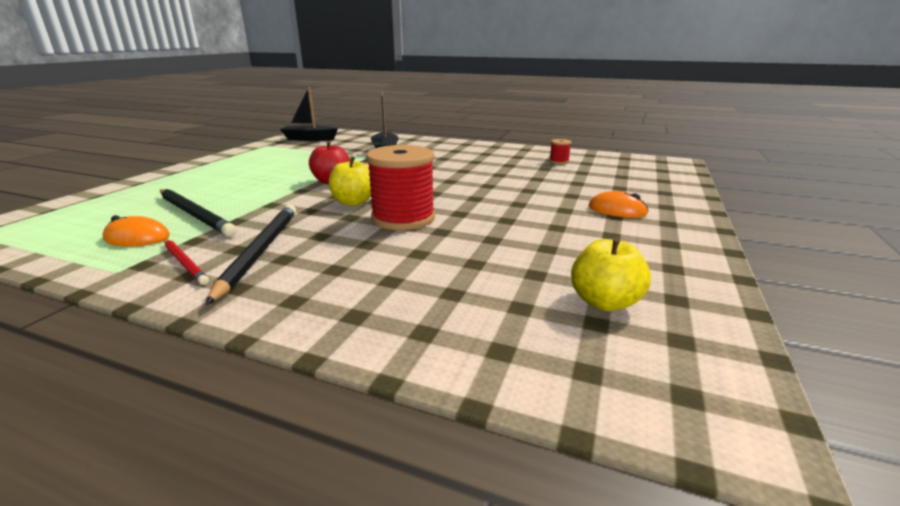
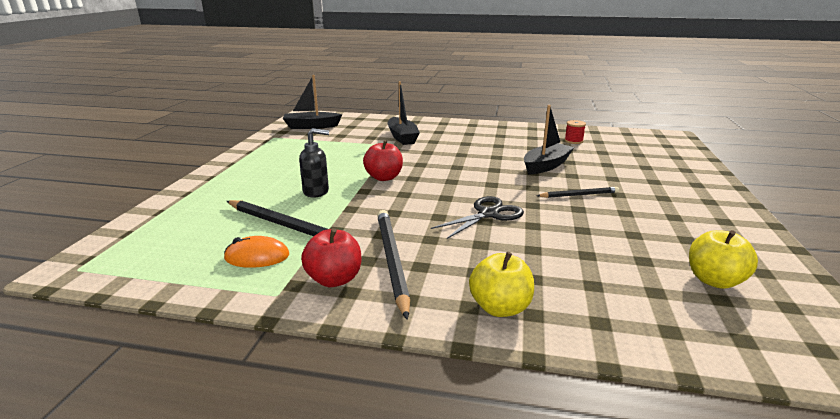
camera: 10 degrees left, 0 degrees up
red pencil [164,239,209,285] -> red apple [301,228,361,287]
yellow apple [329,156,371,206] -> yellow apple moved to [469,252,534,317]
red spool [366,145,435,230] -> black scissors [431,196,524,239]
orange mouse [589,191,648,218] -> none
none -> black soap dispenser [299,128,329,198]
none -> black boat [524,105,574,174]
none -> black pencil [537,187,619,198]

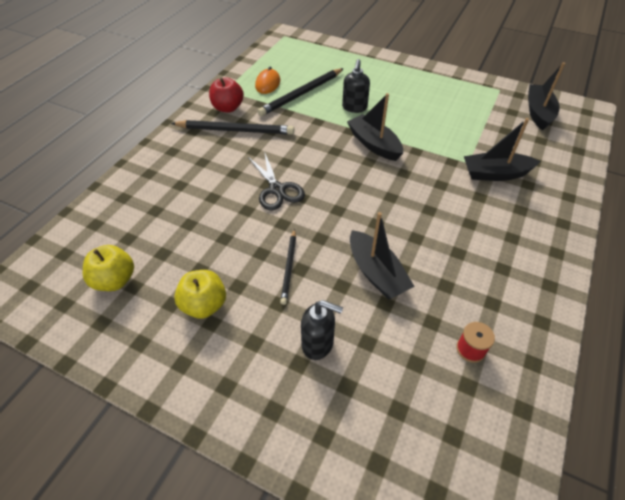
camera: 105 degrees right, 25 degrees up
red apple [363,140,403,181] -> black boat [347,93,403,161]
yellow apple [469,252,534,317] -> yellow apple moved to [174,270,226,319]
none -> black soap dispenser [301,300,343,360]

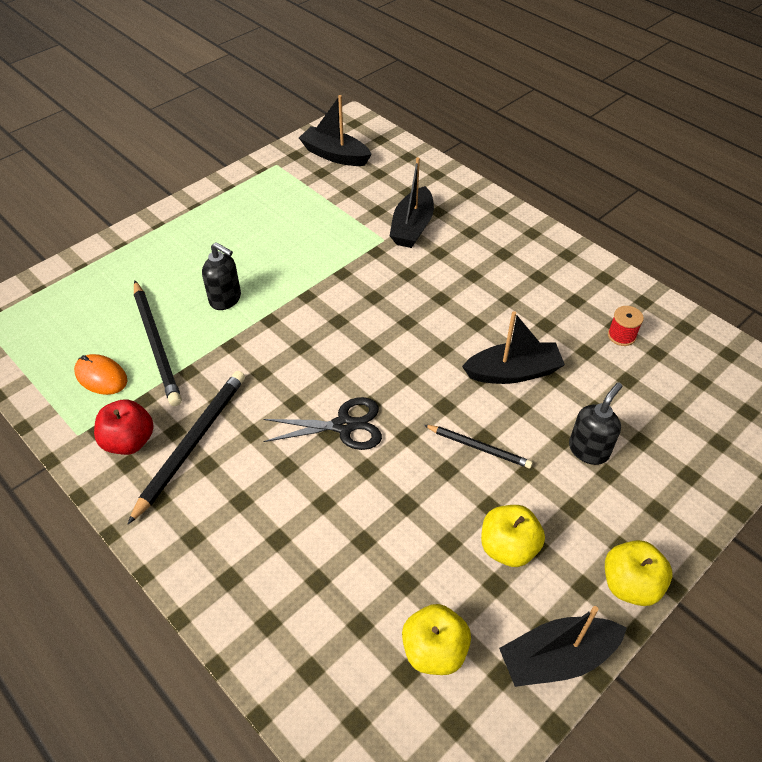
camera: 70 degrees left, 0 degrees up
black boat [347,93,403,161] -> black boat moved to [499,606,627,687]
none -> yellow apple [605,540,672,606]

